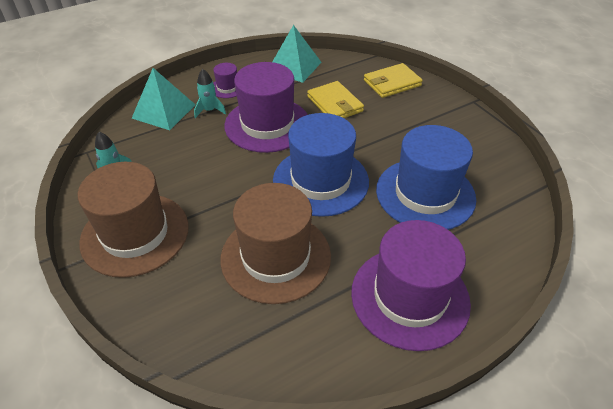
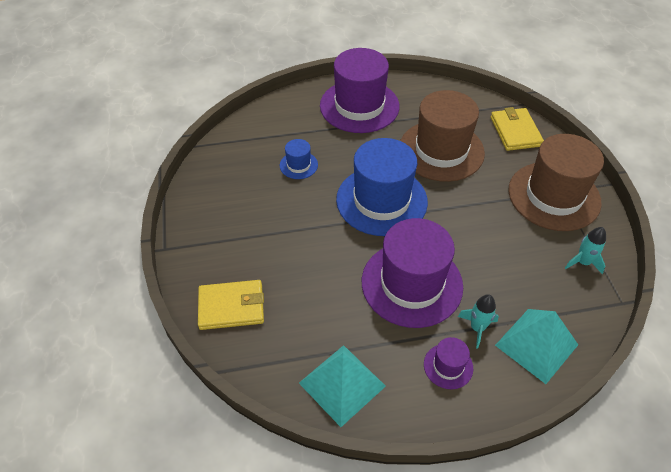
camera: 160 degrees left, 5 degrees up
yellow wallet [307,81,364,118] -> yellow wallet moved to [491,107,544,151]
blue hat [376,125,476,230] -> blue hat [280,139,318,179], size x0.44

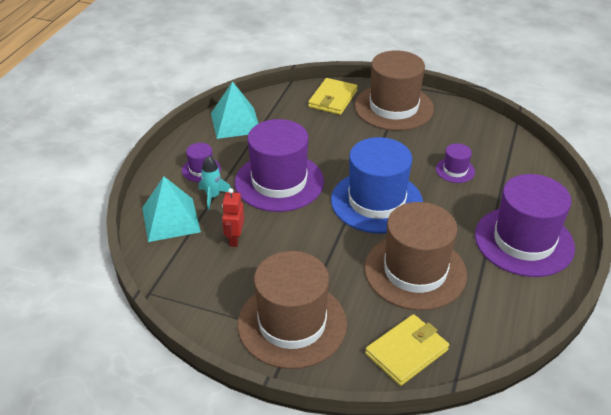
camera: 120 degrees right, 10 degrees down
blue hat [280,139,318,179] -> purple hat [436,143,475,183]
yellow wallet [491,107,544,151] -> yellow wallet turned 60 degrees counterclockwise [365,314,449,386]
turquoise rocket [565,227,606,274] -> none
none -> red robot [222,188,244,247]
none -> brown hat [354,50,434,131]

